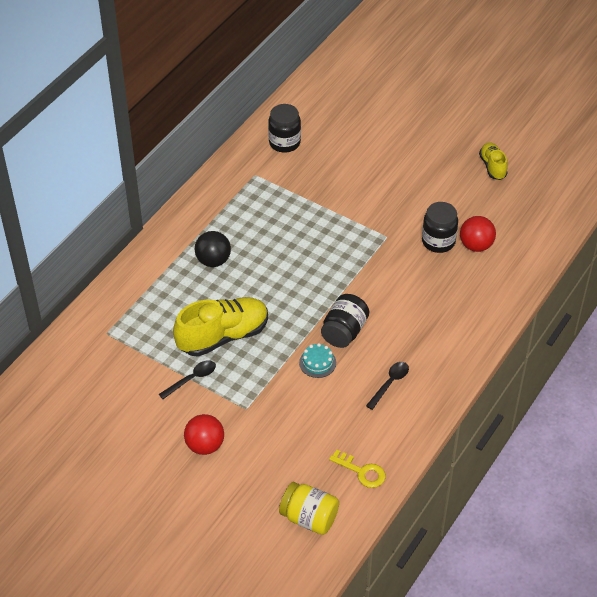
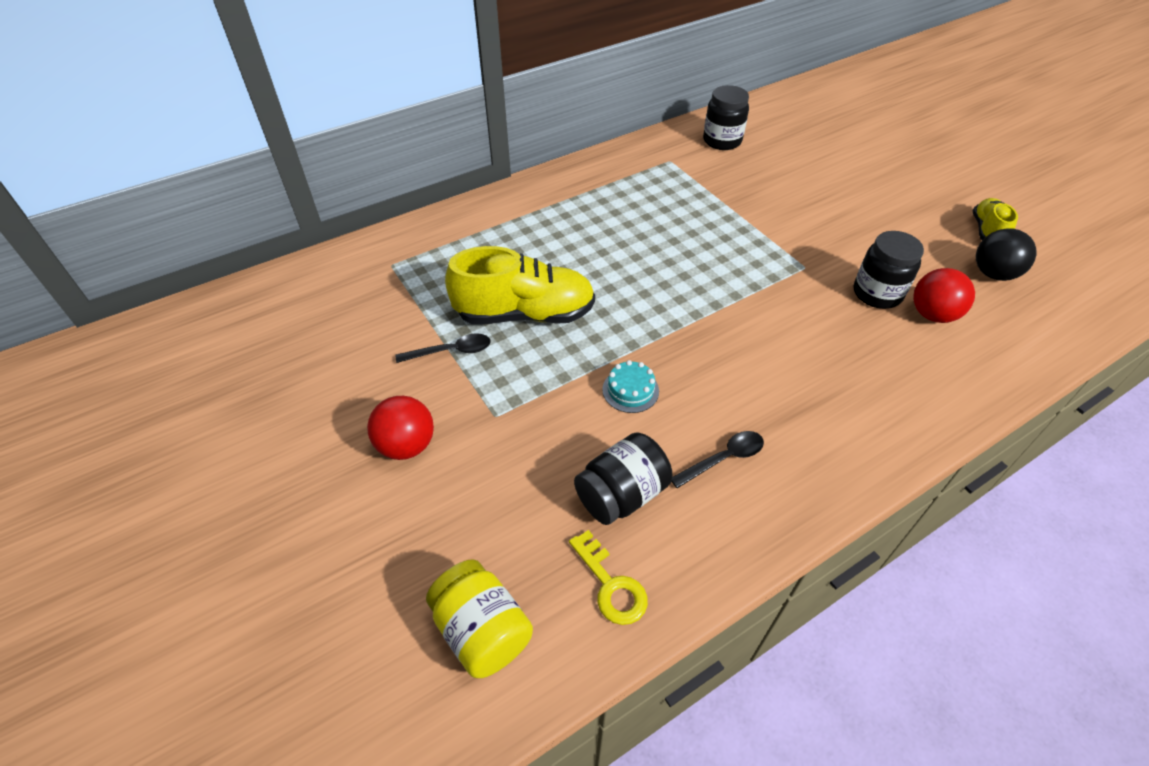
camera: 25 degrees right, 0 degrees up
black ball [195,231,231,267] -> black ball moved to [976,228,1036,281]
black jar [321,294,369,348] -> black jar moved to [574,432,672,525]

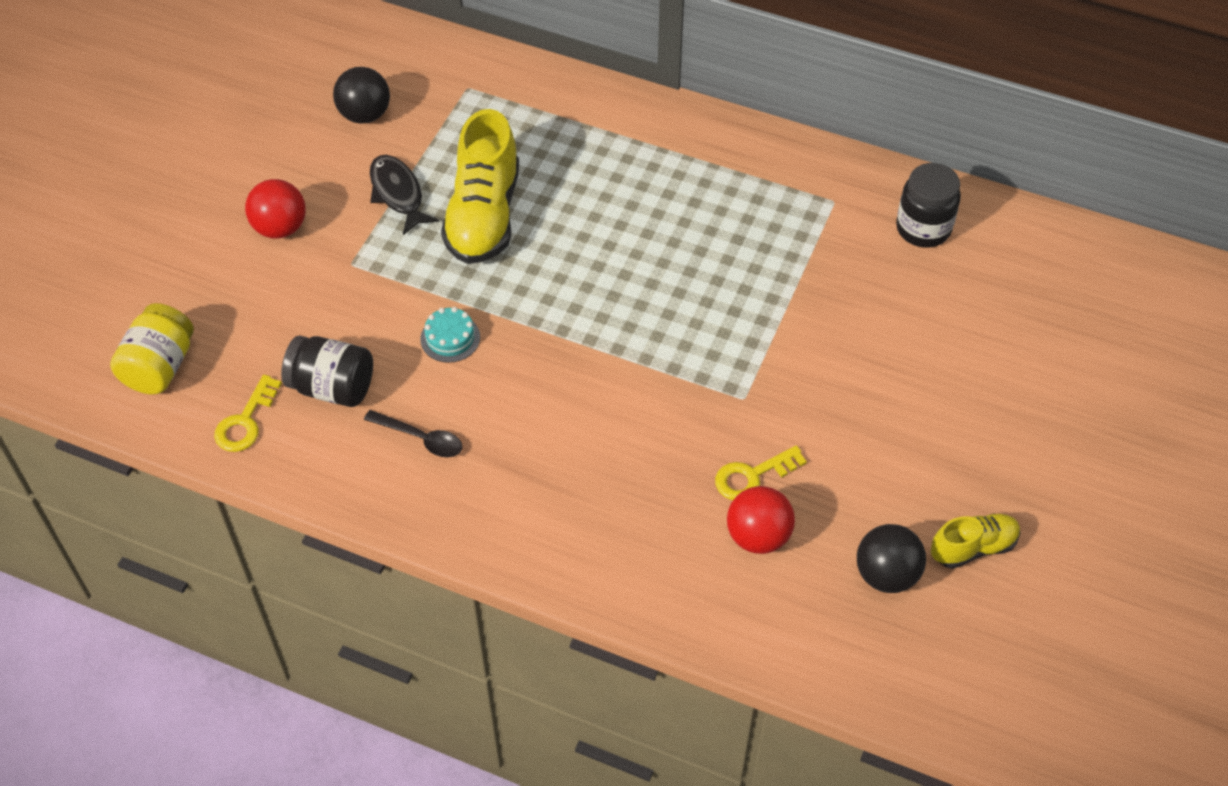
camera: 55 degrees right, 5 degrees up
black spoon [396,333,491,363] -> black fish [370,155,439,235]
yellow shoe [445,246,595,324] -> yellow shoe turned 45 degrees clockwise [441,109,519,264]
black jar [854,231,924,309] -> yellow key [715,445,807,500]
none -> black ball [333,67,390,123]

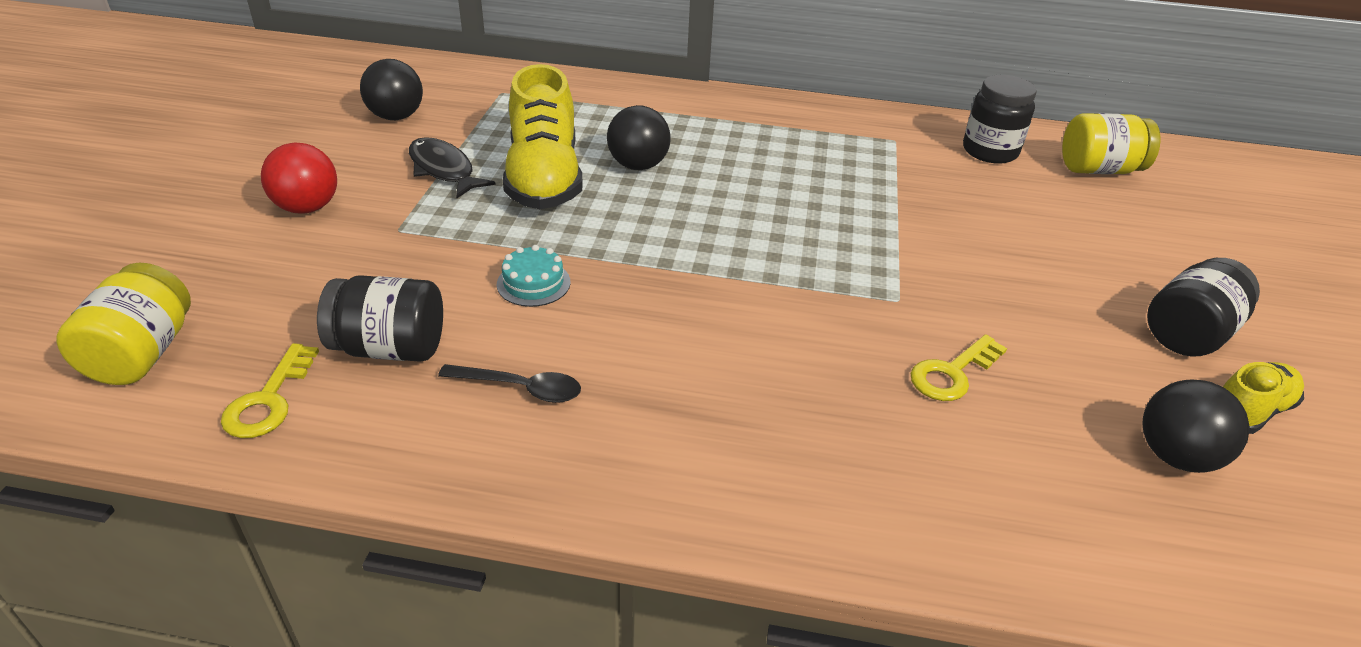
camera: 15 degrees left, 15 degrees down
red ball [727,486,795,554] -> none
none -> black ball [607,105,671,170]
none -> yellow jar [1062,113,1161,174]
none -> black jar [1147,258,1260,357]

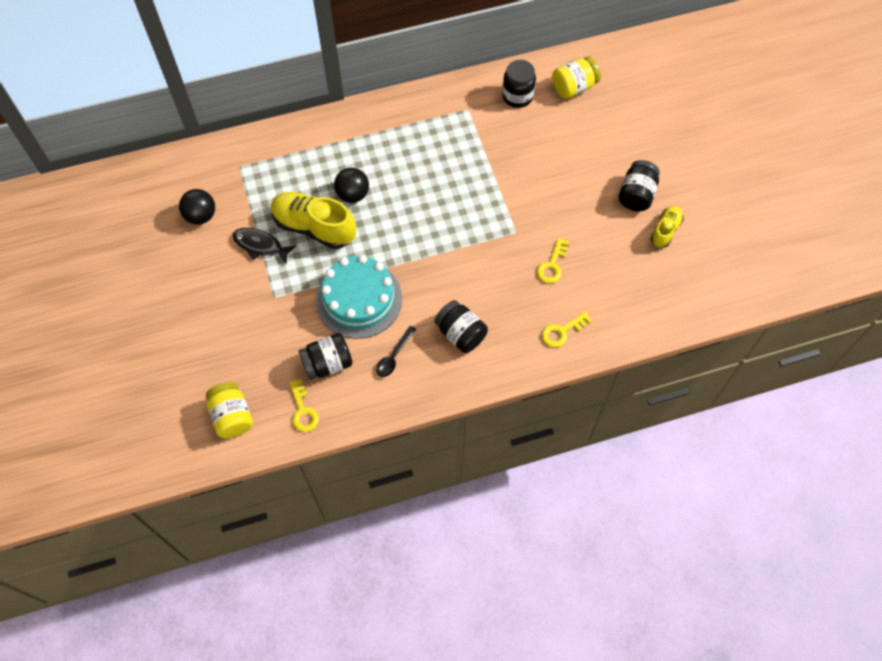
camera: 25 degrees left, 25 degrees up
red ball [261,142,337,214] -> none
black spoon [438,364,581,403] -> black spoon turned 135 degrees clockwise [376,326,416,377]
turquoise cake [497,245,571,307] -> turquoise cake [316,255,402,339], size x2.44
yellow shoe [503,64,582,209] -> yellow shoe turned 150 degrees clockwise [271,192,356,249]
black ball [1143,379,1250,473] -> none
none -> black jar [434,300,488,353]
none -> yellow key [541,312,592,347]

